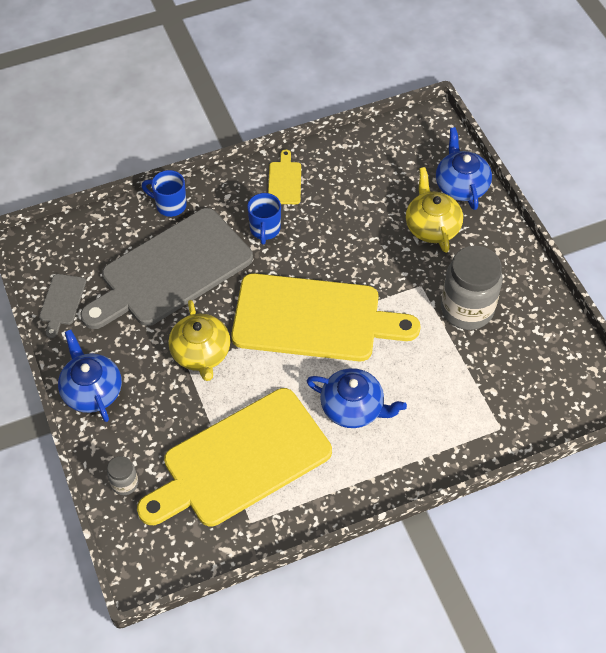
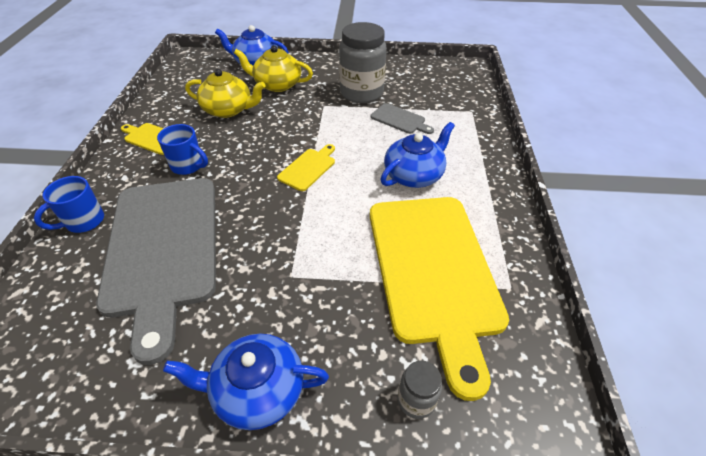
camera: 65 degrees left, 10 degrees down
grey cutting board [39,274,86,338] -> grey cutting board moved to [371,103,434,134]
yellow teapot [168,300,230,381] -> yellow teapot moved to [185,69,266,118]
yellow cutting board [231,273,421,361] -> yellow cutting board [277,144,335,191], size x0.40

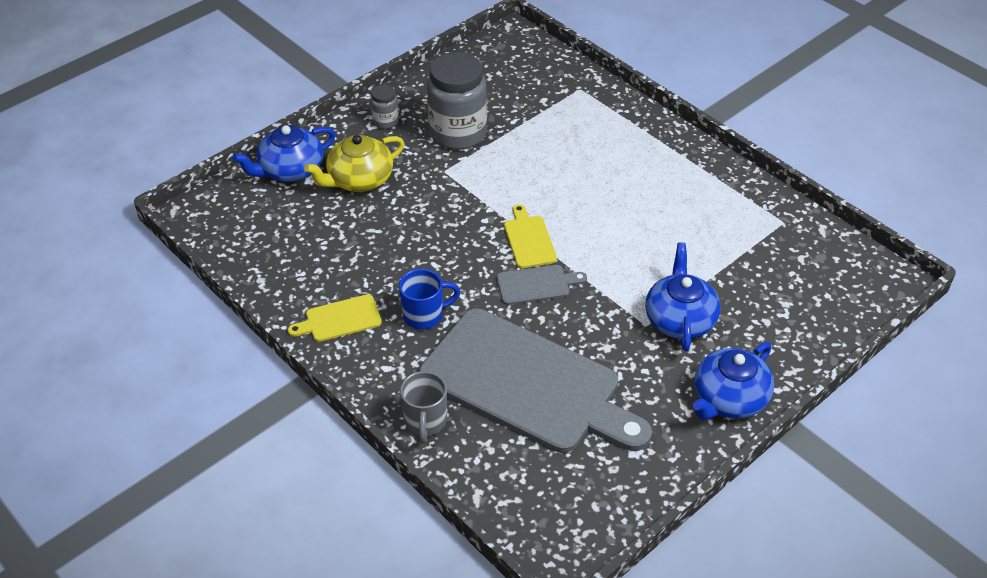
camera: 45 degrees left, 0 degrees up
blue mug [34,176,104,233] -> grey mug [400,371,447,443]
yellow teapot [185,69,266,118] -> none
yellow cutting board [370,197,509,401] -> none
grey cutting board [371,103,434,134] -> grey cutting board moved to [497,265,587,305]
blue teapot [381,122,455,188] -> blue teapot moved to [645,242,721,351]
grey jar [398,361,442,419] -> grey jar moved to [370,85,399,129]

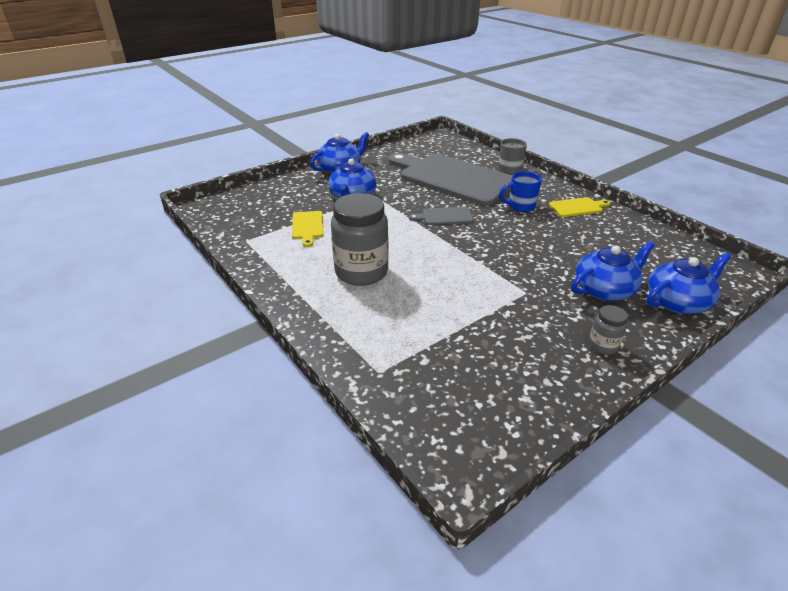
camera: 175 degrees left, 10 degrees down
yellow teapot [304,135,404,192] -> blue teapot [571,241,655,301]
grey jar [427,52,487,150] -> grey jar moved to [331,193,389,286]
yellow cutting board [504,204,557,268] -> yellow cutting board moved to [292,211,324,247]

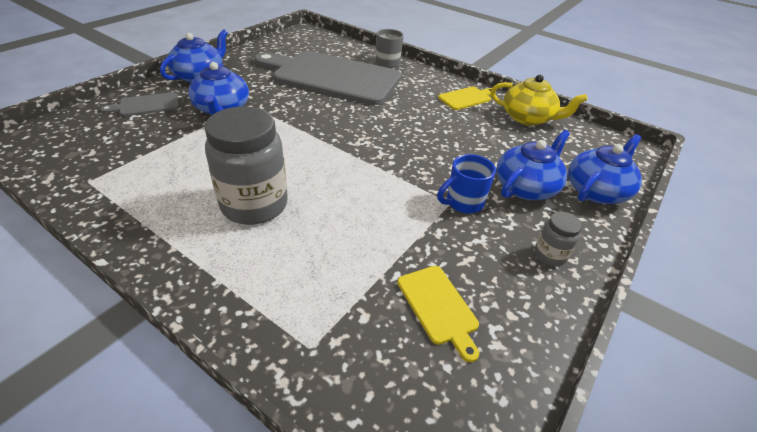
camera: 20 degrees left, 5 degrees up
yellow cutting board [292,211,324,247] -> yellow cutting board moved to [398,266,479,362]
grey cutting board [409,207,474,225] -> grey cutting board moved to [100,92,179,116]
blue mug [499,171,542,212] -> blue mug moved to [437,154,496,214]
none -> yellow teapot [491,75,587,126]

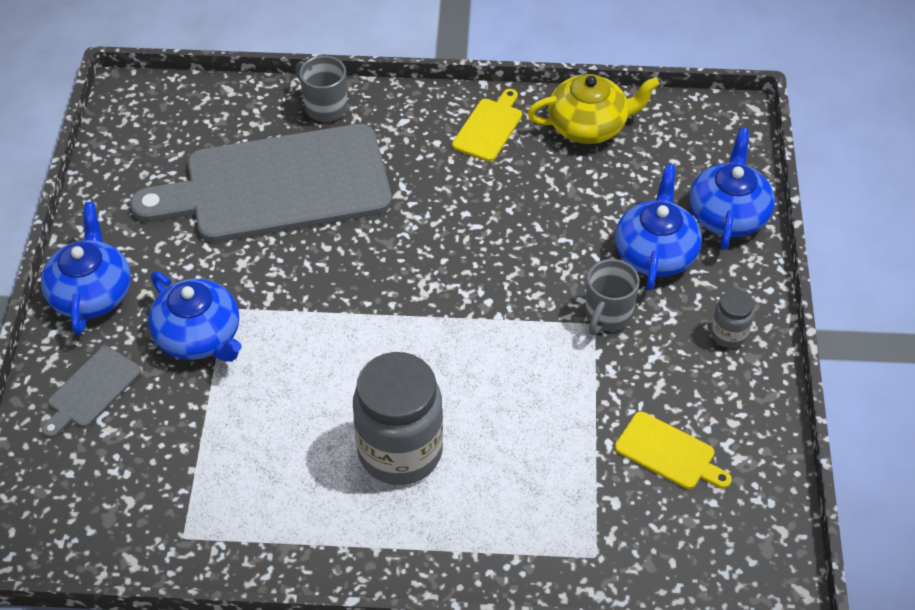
camera: 30 degrees left, 10 degrees up
blue mug [437,154,496,214] -> grey mug [585,259,640,335]

